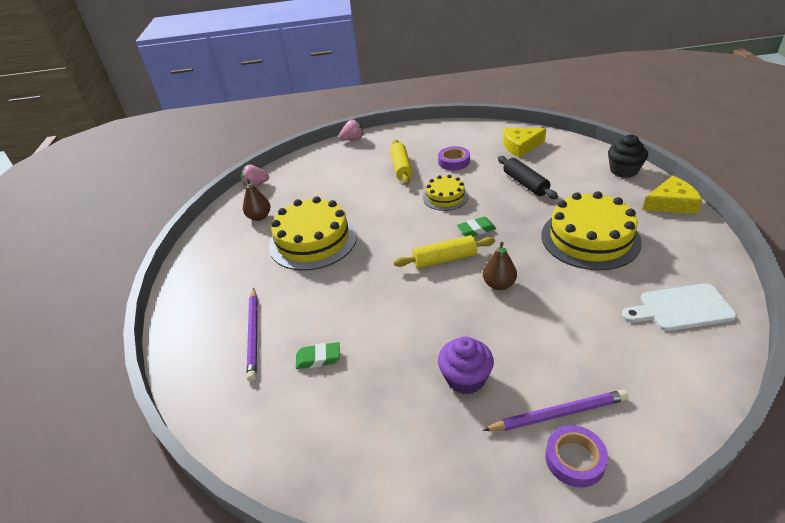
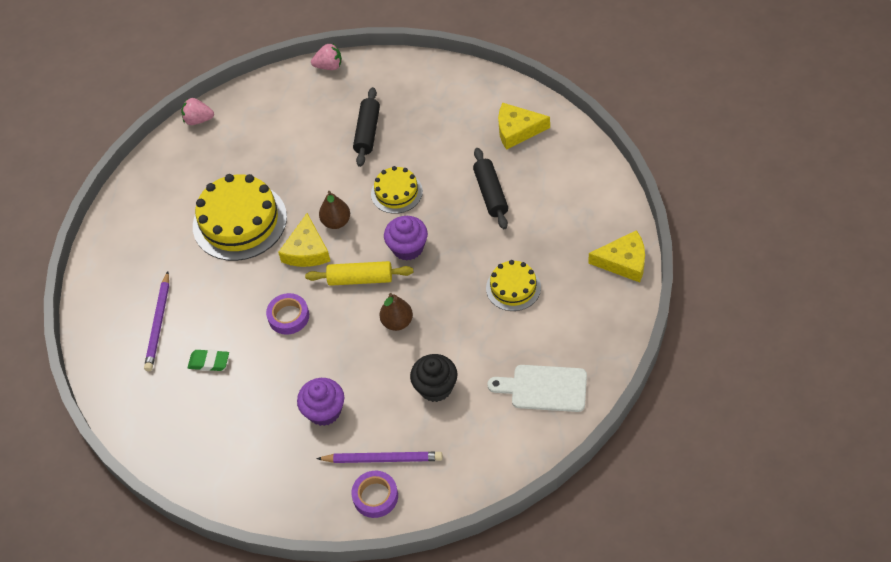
camera: 15 degrees right, 15 degrees up
brown pear [243,179,270,221] -> brown pear moved to [319,191,350,229]
yellow rolling pin [390,140,413,185] -> black rolling pin [353,87,380,167]
purple tape [438,146,470,170] -> purple tape moved to [266,293,309,335]
green eraser [457,217,496,236] -> purple cupcake [384,216,428,261]
yellow cake [541,191,642,270] -> yellow cake [486,260,541,311], size x0.55
black cupcake [608,135,648,178] -> black cupcake moved to [410,354,457,402]
none -> yellow cheese [278,213,330,267]

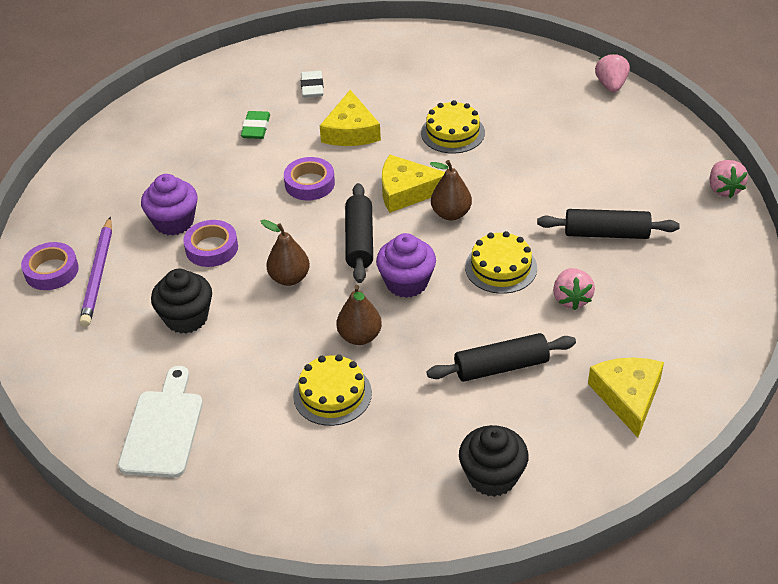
camera: 85 degrees right, 10 degrees down
purple pencil [144,271,169,371] -> white eraser [301,71,323,98]
yellow cake [193,174,287,261] -> yellow cake [421,100,485,153], size x0.55
yellow rolling pin [305,261,413,286] -> black rolling pin [345,183,373,283]
yellow cheese [588,230,645,282] -> yellow cheese moved to [320,90,381,146]
none -> purple tape [183,220,238,267]
none -> brown pear [337,285,382,345]
none -> black cupcake [459,425,529,497]
none -> pink strawberry [553,268,595,310]

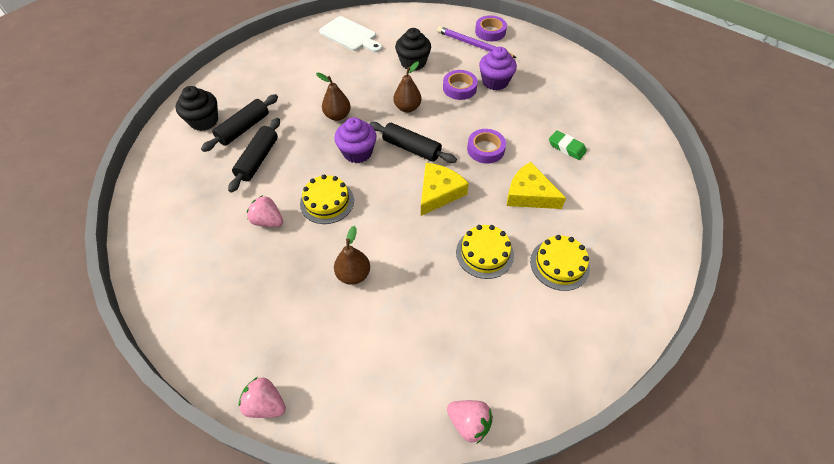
camera: 120 degrees right, 10 degrees up
yellow cake [293,355,372,426] -> yellow cake moved to [530,235,590,291]
white eraser [301,71,323,98] -> none
brown pear [430,160,472,220] -> brown pear moved to [334,226,370,285]
black rolling pin [537,209,680,239] -> black rolling pin moved to [201,94,278,152]
yellow cheese [588,358,664,437] -> none

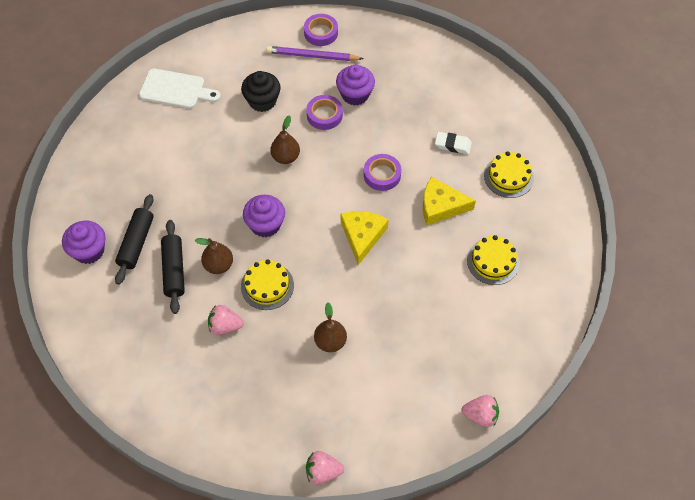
camera: 25 degrees left, 5 degrees up
black cupcake [176,86,218,131] -> purple cupcake [62,221,106,264]
brown pear [316,72,351,121] -> brown pear moved to [195,238,233,274]
black rolling pin [369,122,457,163] -> none
yellow cake [456,225,514,279] -> yellow cake moved to [484,151,534,198]
green eraser [549,130,587,160] -> white eraser [435,132,472,154]

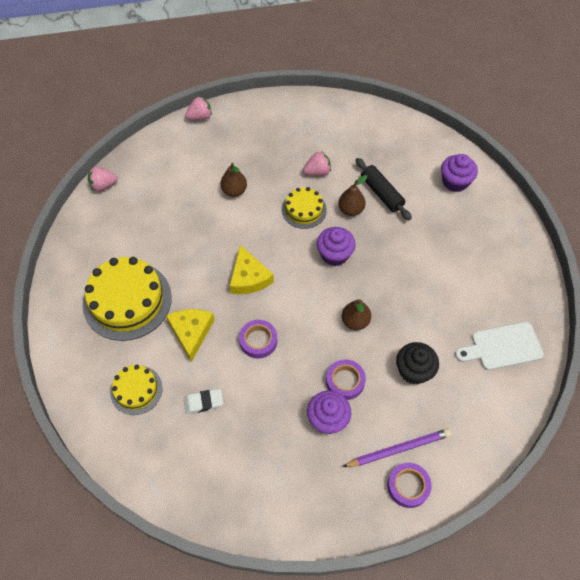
camera: 155 degrees right, 0 degrees up
black rolling pin [115,194,154,285] -> none
yellow cheese [423,177,476,225] -> yellow cheese turned 75 degrees counterclockwise [166,309,214,362]
yellow cake [467,235,520,285] -> yellow cake [82,257,172,341], size x1.82

